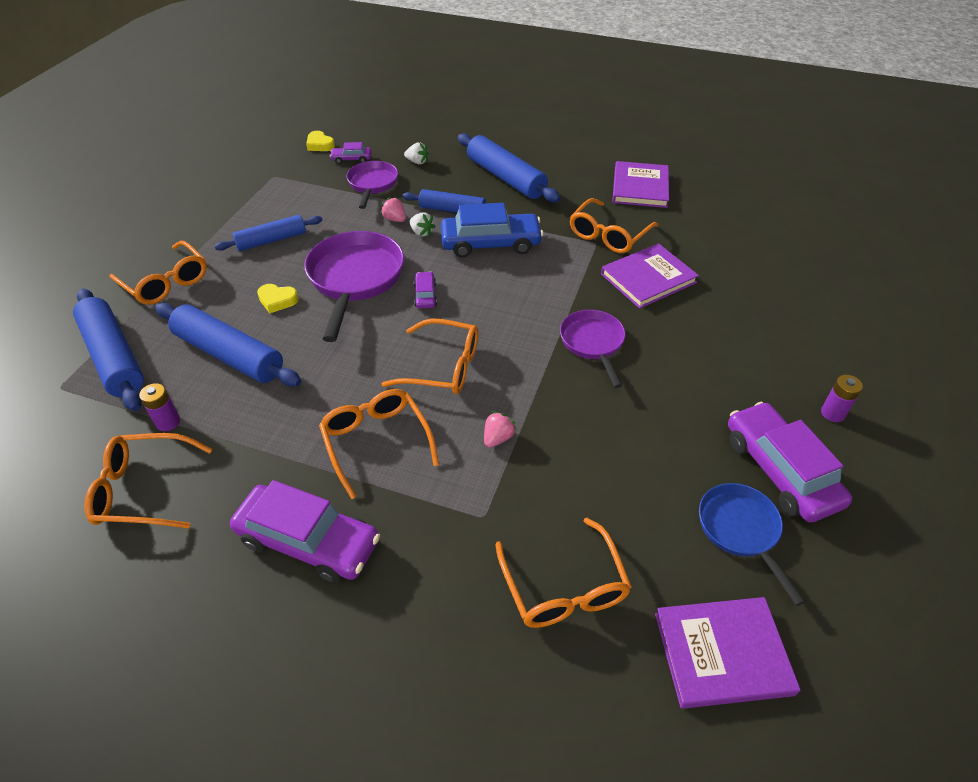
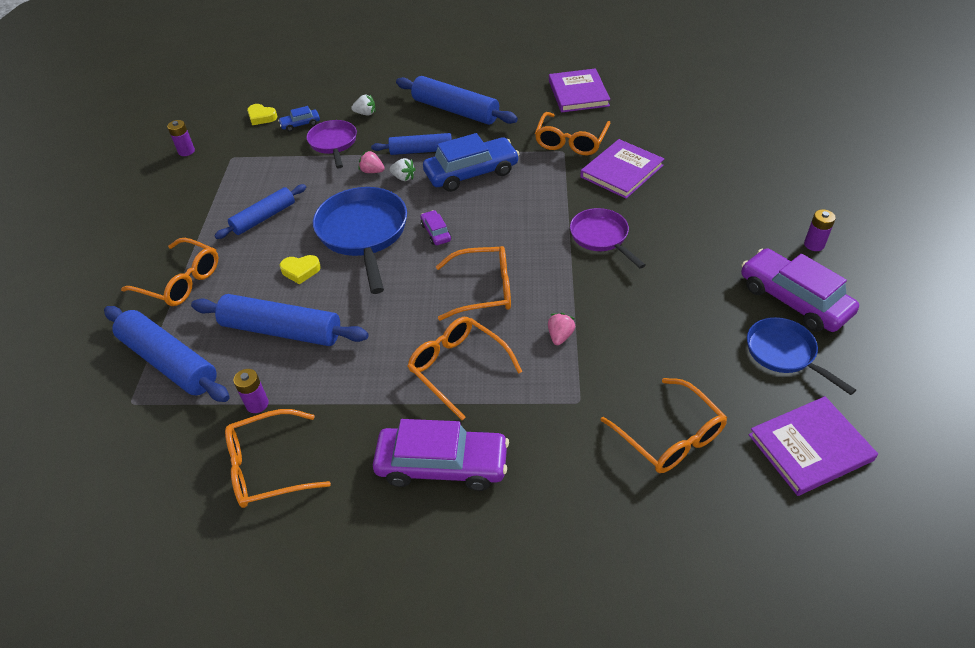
camera: 15 degrees left, 0 degrees up
purple pan [304,231,404,342] -> blue pan [313,187,407,294]
purple car [330,142,371,164] -> blue car [278,106,320,132]
none -> purple battery [167,120,195,156]

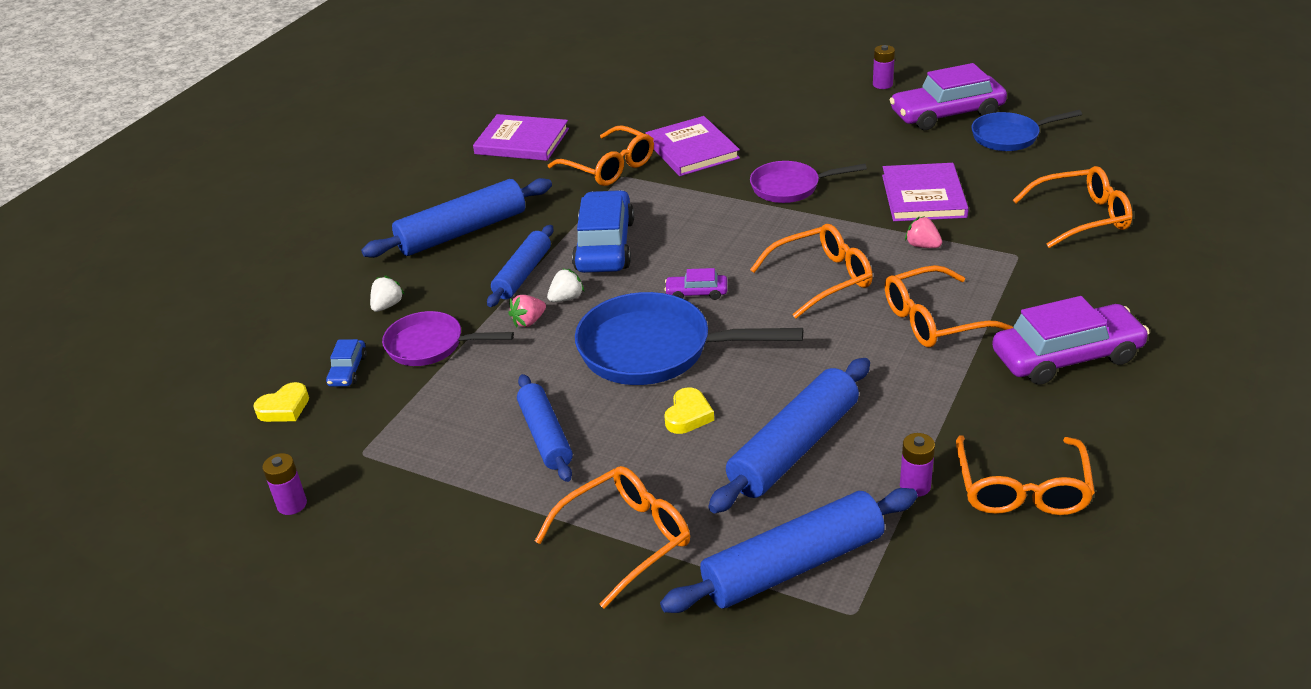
camera: 65 degrees left, 10 degrees down
purple car [373,419,509,491] -> purple car turned 45 degrees clockwise [992,296,1150,385]
orange glasses [436,246,511,321] -> orange glasses turned 45 degrees clockwise [750,224,873,319]
purple book [749,396,878,496] -> purple book moved to [882,163,969,221]

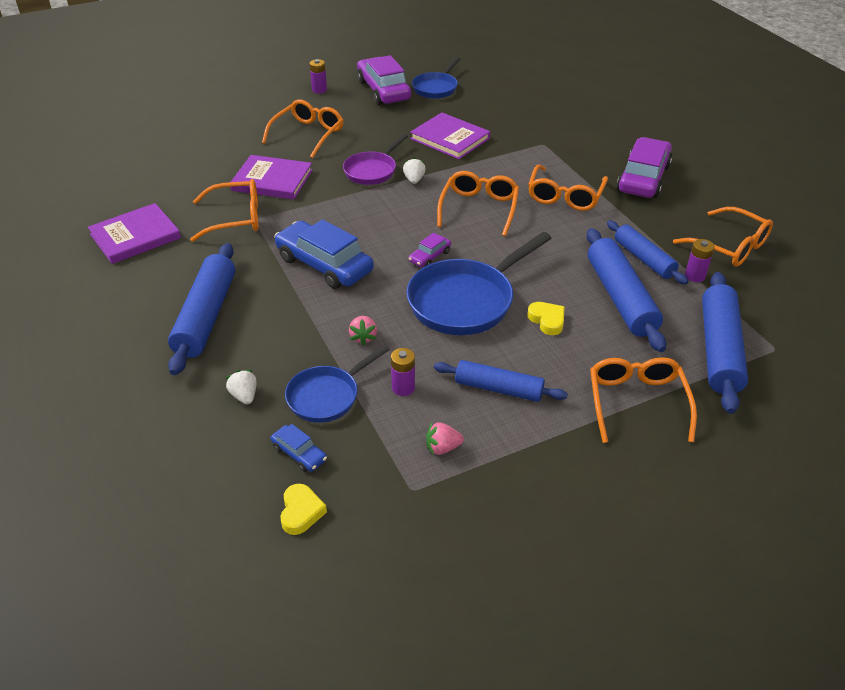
camera: 55 degrees left, 5 degrees up
purple battery [262,453,307,515] -> purple battery moved to [391,348,415,396]
purple pan [382,311,514,366] -> blue pan [285,345,390,423]
blue rolling pin [487,225,553,307] -> blue rolling pin moved to [607,220,688,284]
white strawberry [547,268,584,302] -> white strawberry moved to [403,157,426,184]
purple car [890,63,1007,130] -> purple car turned 135 degrees clockwise [357,55,411,105]
pink strawberry [905,216,942,248] -> pink strawberry moved to [426,422,464,455]
orange glasses [1013,166,1132,248] -> orange glasses moved to [262,99,343,158]

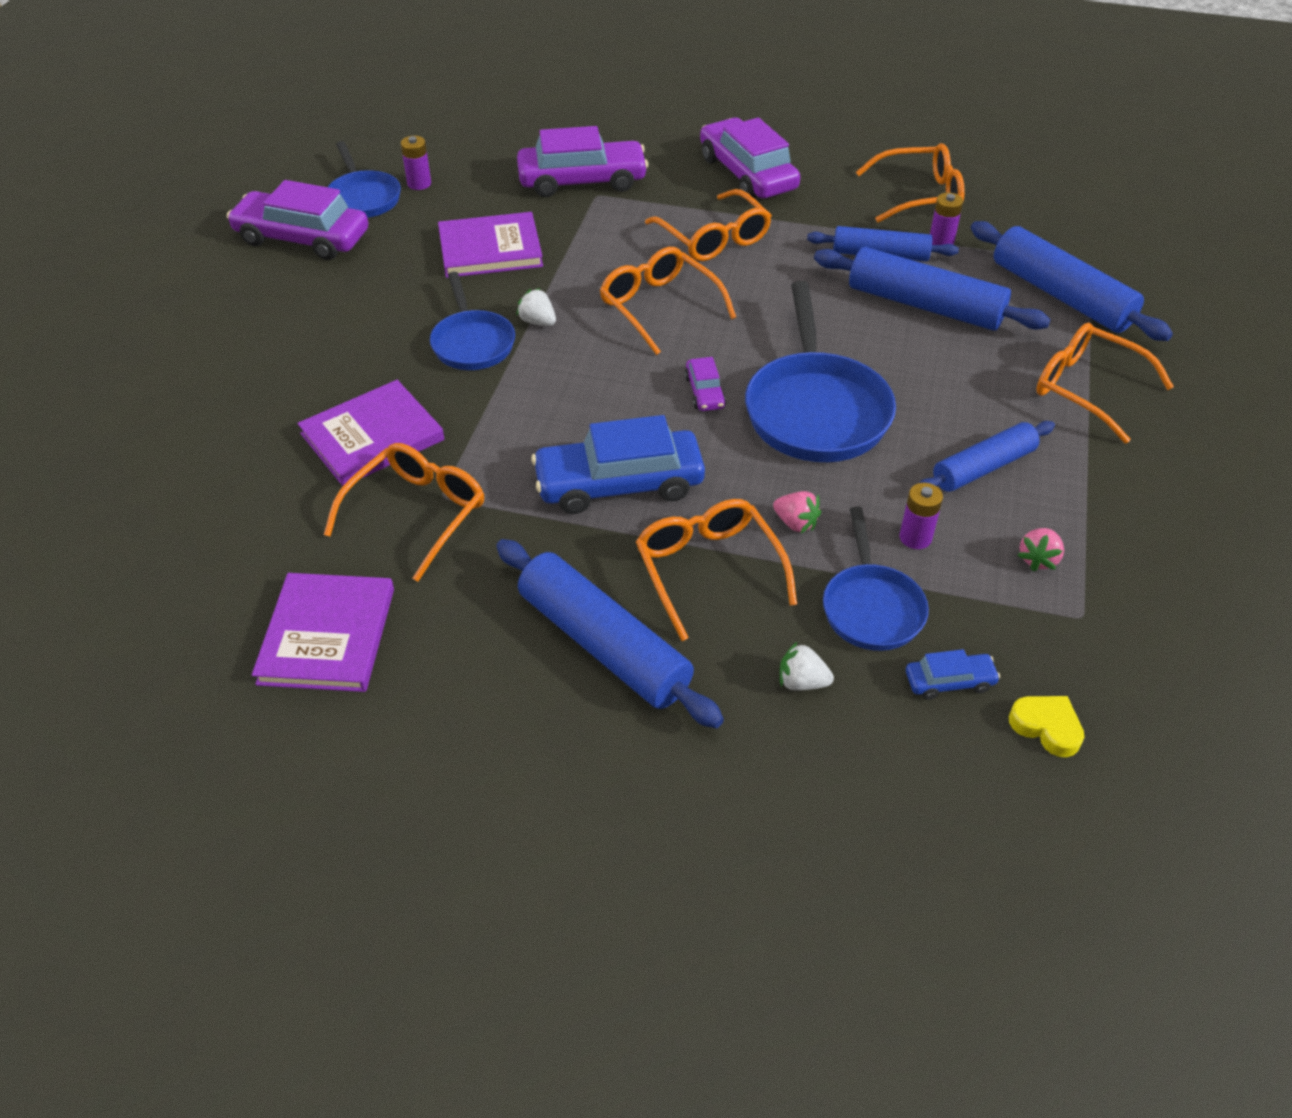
camera: 50 degrees left, 5 degrees up
orange glasses [262,99,343,158] -> orange glasses moved to [636,499,797,641]
purple battery [310,59,327,94] -> purple battery moved to [401,136,431,190]
purple pan [343,134,408,185] -> blue pan [430,272,515,370]
yellow heart [527,302,565,335] -> none
none -> purple car [517,126,648,197]

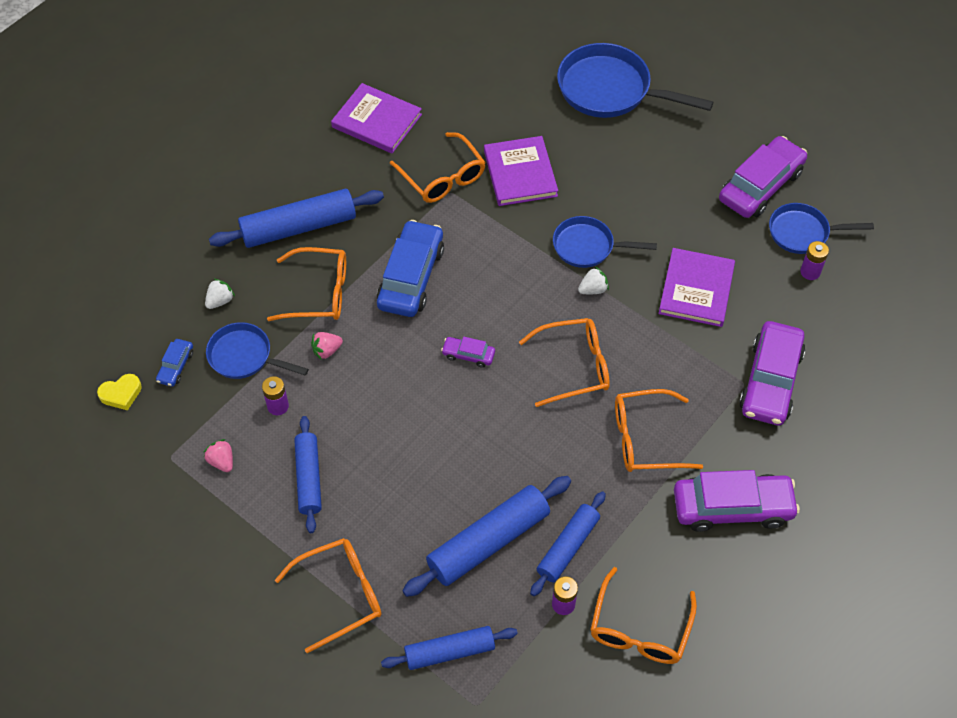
camera: 115 degrees right, 10 degrees up
blue pan [745,281,896,462] -> blue pan moved to [557,43,713,118]
blue rolling pin [971,221,1173,341] -> blue rolling pin [381,626,518,670], size x0.65

